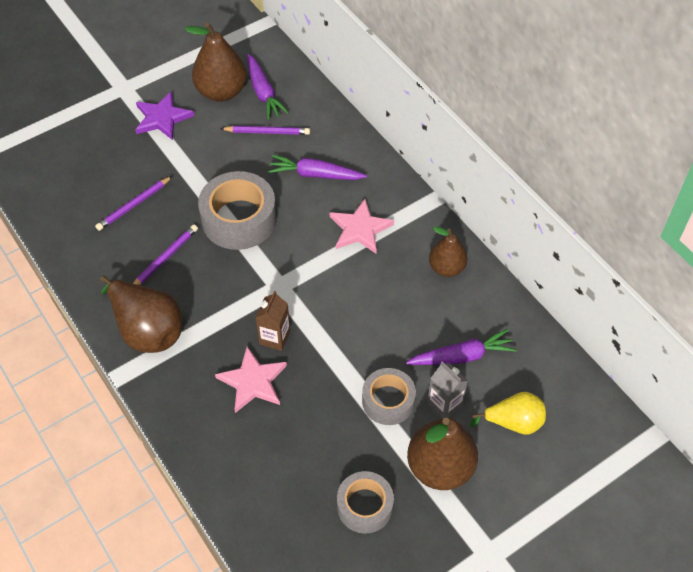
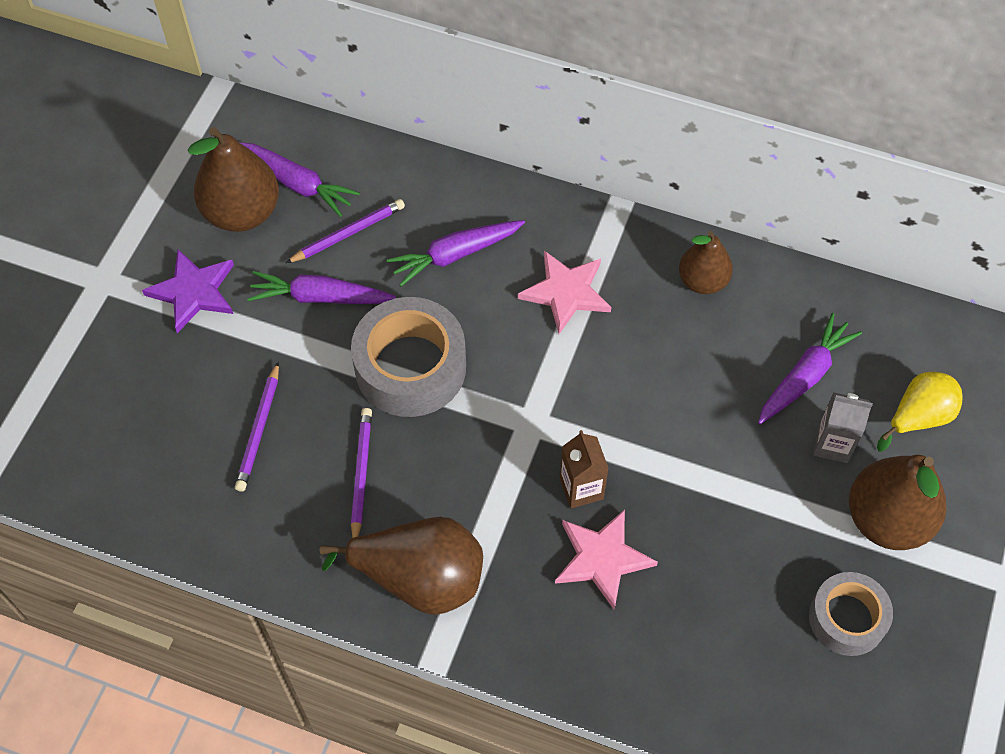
camera: 35 degrees left, 5 degrees up
grey tape [362,368,416,425] -> none
none -> purple carrot [247,271,396,304]

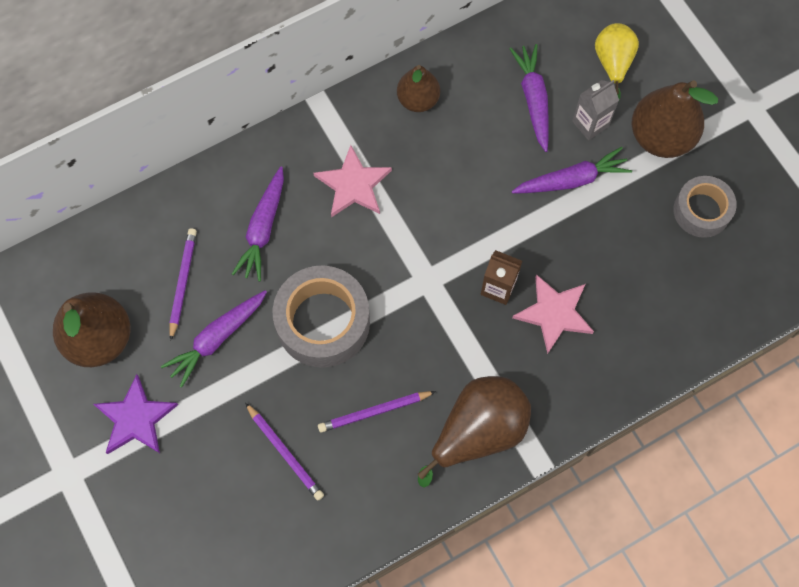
camera: 50 degrees left, 10 degrees up
purple carrot [239,142,360,217] -> purple carrot moved to [512,147,632,193]
purple pencil [351,408,372,538] -> purple pencil turned 60 degrees counterclockwise [318,391,436,432]

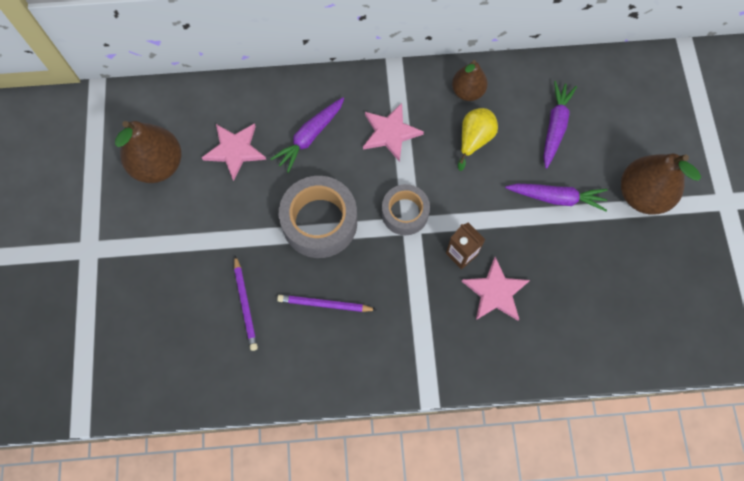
camera: 25 degrees right, 0 degrees up
purple star [93,374,178,454] -> none
purple carrot [161,290,267,388] -> none
purple pencil [170,228,197,341] -> pink star [202,123,266,181]
brown pear [418,376,531,488] -> none
grey carton [572,80,619,140] -> none
yellow pear [595,23,639,100] -> yellow pear moved to [458,108,498,171]
grey tape [673,176,737,238] -> grey tape moved to [382,184,430,235]

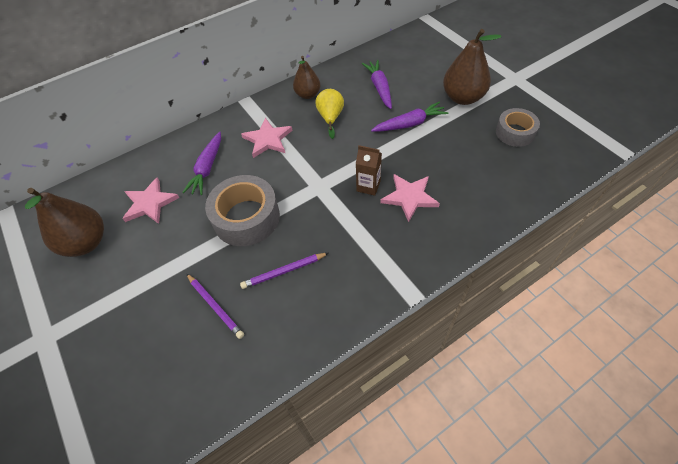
camera: 25 degrees left, 15 degrees down
grey tape [382,184,430,235] -> grey tape moved to [496,108,540,147]

